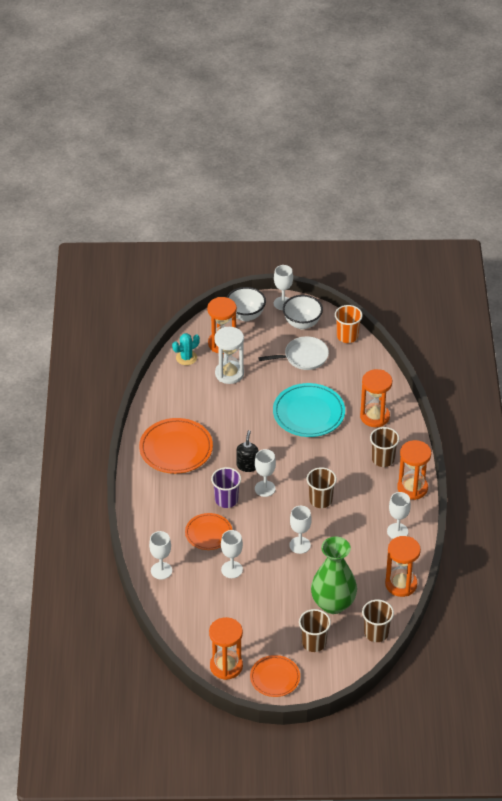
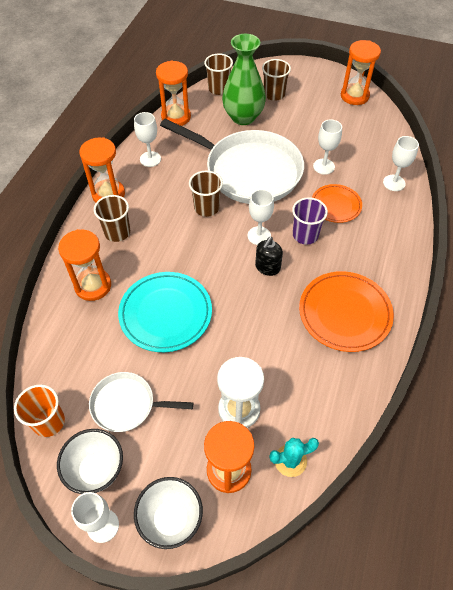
camera: 160 degrees left, 10 degrees up
orange plate [250,655,300,697] -> none
white goblet [289,506,312,554] -> white pan [160,119,304,204]

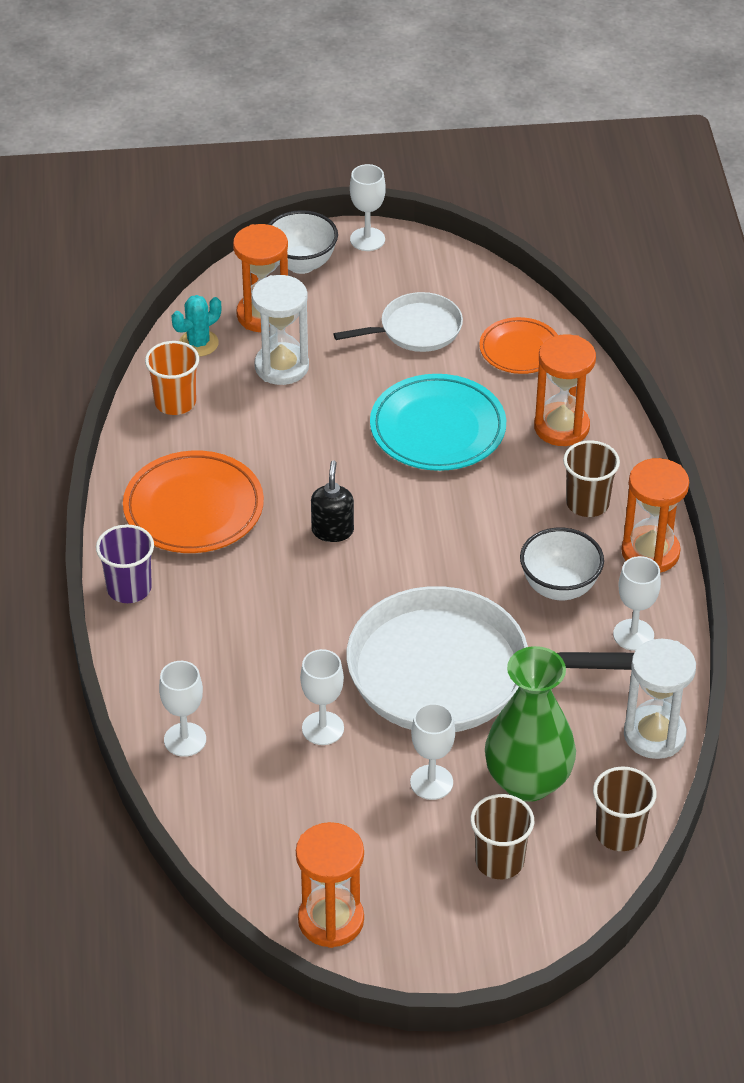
camera: 155 degrees right, 10 degrees down
orange cup [14,384,65,437] -> orange cup moved to [145,341,199,415]
white bowl [57,429,123,494] -> white bowl moved to [520,528,604,600]
orange hourglass [156,60,191,126] -> white hourglass [624,639,696,759]
brown cup [189,170,223,217] -> none
white goblet [247,189,274,245] -> white goblet moved to [410,703,455,800]
purple cup [292,197,328,245] -> purple cup moved to [96,524,154,603]
orange plate [312,184,362,223] -> orange plate moved to [479,317,558,374]

